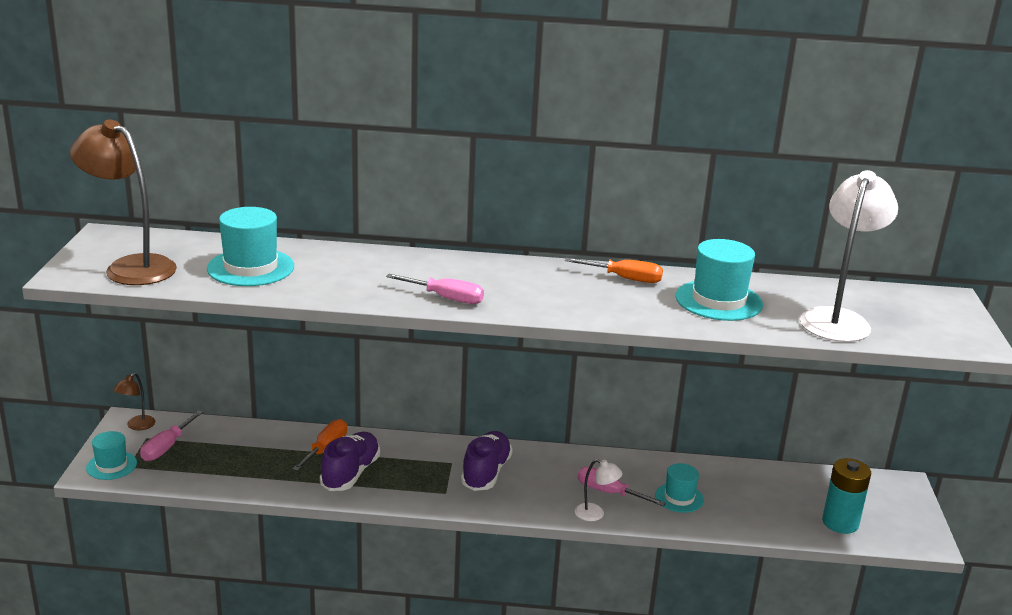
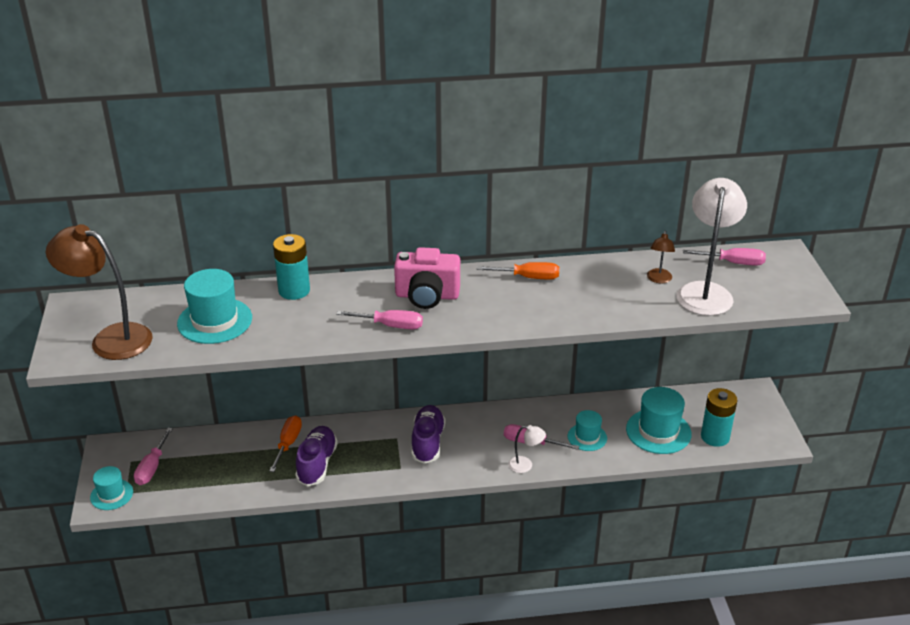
camera: 10 degrees left, 10 degrees up
brown lamp [113,373,155,430] -> brown lamp moved to [647,231,675,283]
turquoise hat [675,239,763,321] -> turquoise hat moved to [626,387,692,454]
none -> turquoise battery [273,234,310,300]
none -> pink camera [394,247,460,309]
none -> pink screwdriver [683,248,766,266]

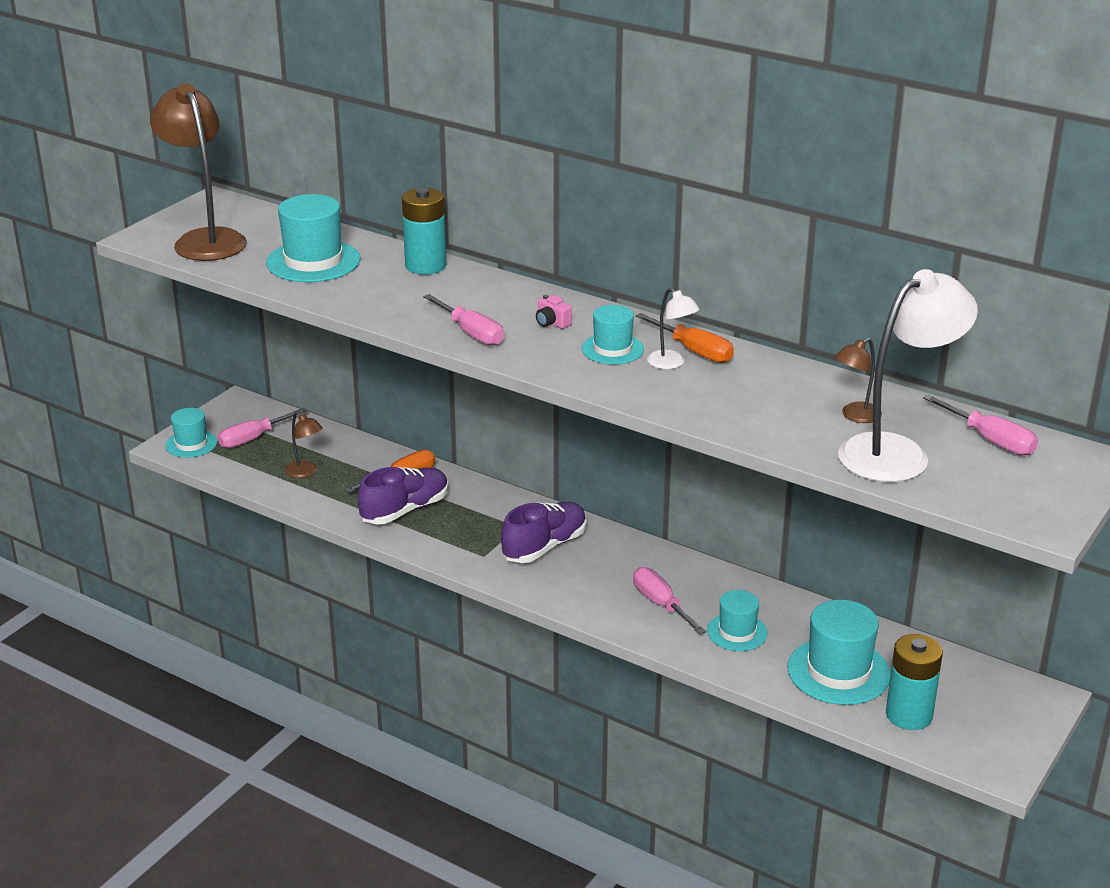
camera: 40 degrees right, 5 degrees down
pink camera [394,247,460,309] -> pink camera [536,295,572,329], size x0.40
white lamp [508,425,546,473] -> white lamp moved to [647,288,700,369]
none -> brown lamp [285,412,322,478]
none -> turquoise hat [582,305,644,365]

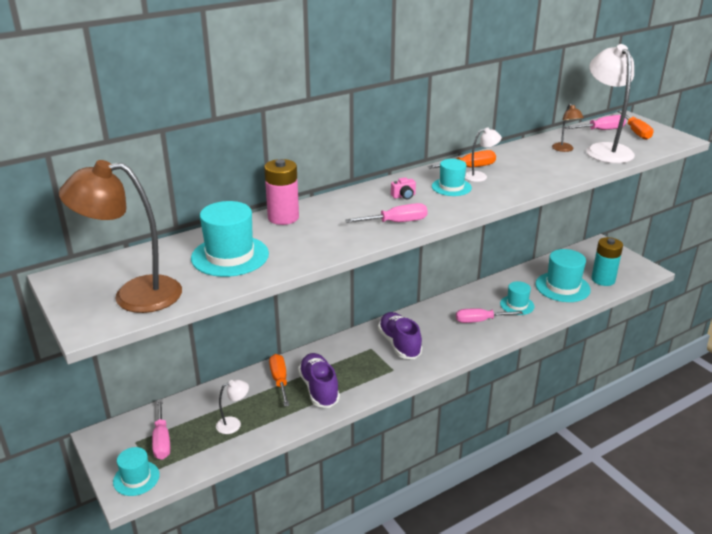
camera: 65 degrees left, 0 degrees up
brown lamp [285,412,322,478] -> white lamp [216,380,249,434]
turquoise battery [402,188,446,275] -> pink battery [264,159,299,225]
none -> orange screwdriver [618,111,653,140]

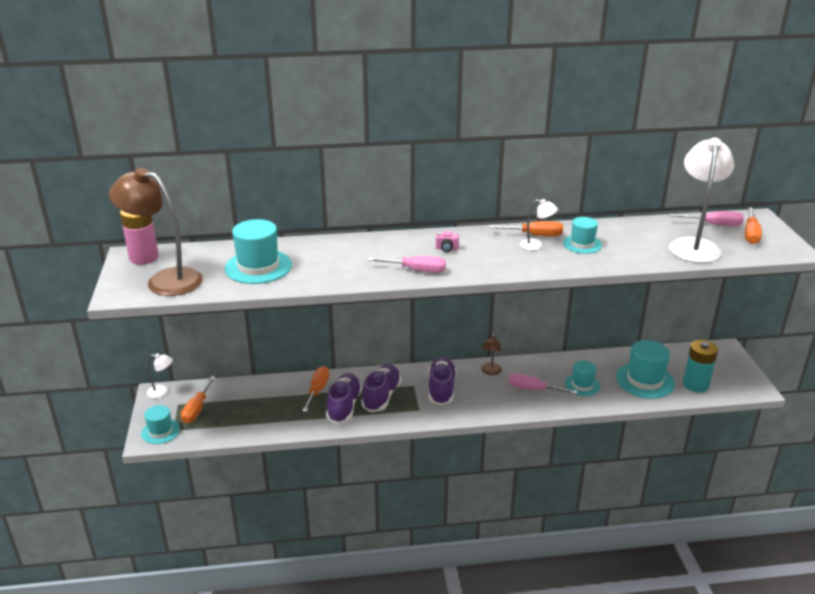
camera: 25 degrees right, 0 degrees up
pink screwdriver [152,399,170,460] -> orange screwdriver [181,376,215,423]
white lamp [216,380,249,434] -> white lamp moved to [147,353,173,398]
pink battery [264,159,299,225] -> pink battery moved to [120,210,159,265]
turquoise hat [432,159,472,196] -> turquoise hat moved to [563,217,602,254]
brown lamp [552,103,584,152] -> brown lamp moved to [481,333,502,375]
none -> purple shoe [361,364,401,412]

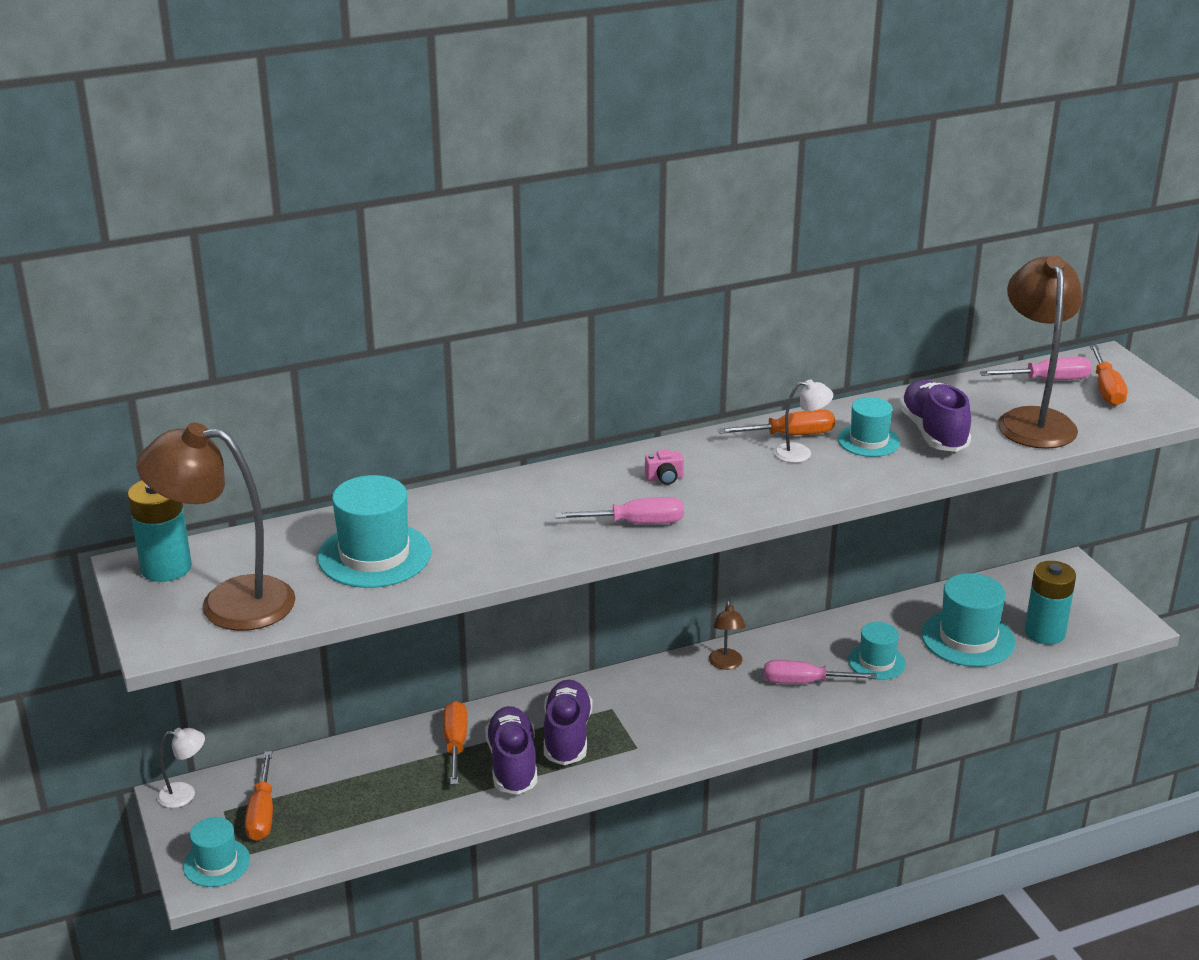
camera: 15 degrees left, 0 degrees up
pink battery [120,210,159,265] -> turquoise battery [128,480,192,582]
purple shoe [428,357,456,405] -> purple shoe moved to [899,380,971,452]
white lamp [669,138,734,263] -> brown lamp [998,256,1083,449]

